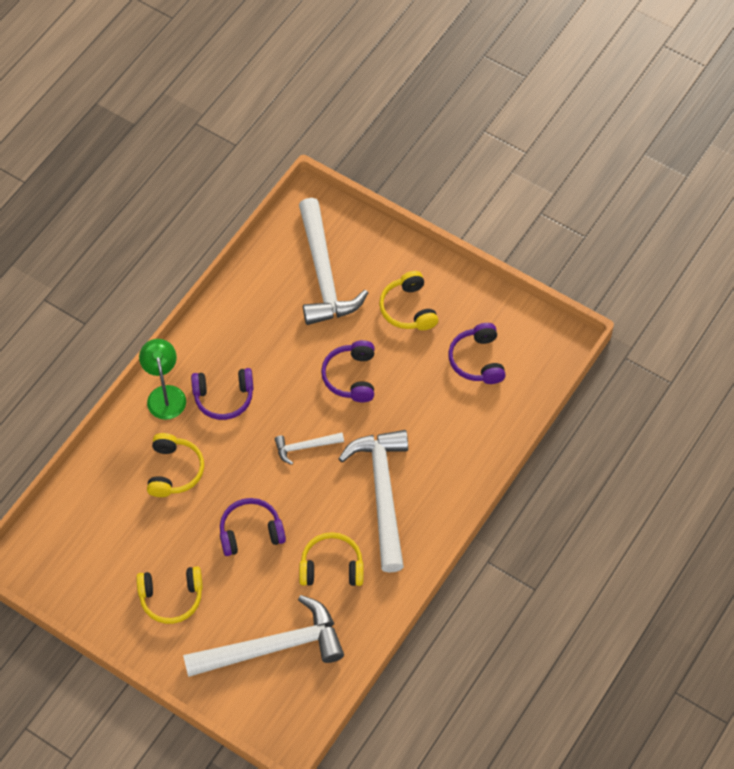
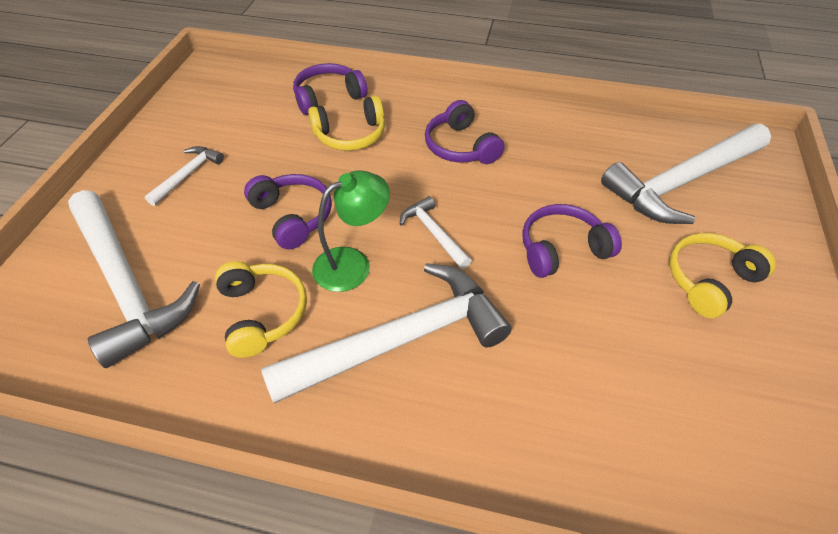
camera: 70 degrees right, 10 degrees down
yellow headphones [136,567,203,624] -> white hammer [145,146,224,206]
green lamp [139,339,186,420] -> green lamp moved to [312,170,390,292]
purple headphones [448,323,506,384] -> purple headphones moved to [293,63,368,115]

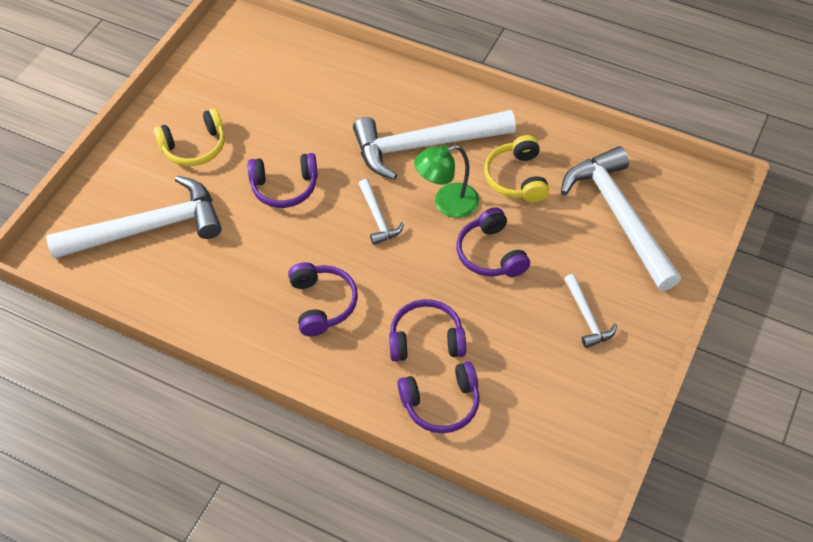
camera: 165 degrees left, 5 degrees up
white hammer [145,146,224,206] -> white hammer turned 60 degrees counterclockwise [564,274,617,348]
yellow headphones [308,96,385,151] -> purple headphones [389,299,466,362]

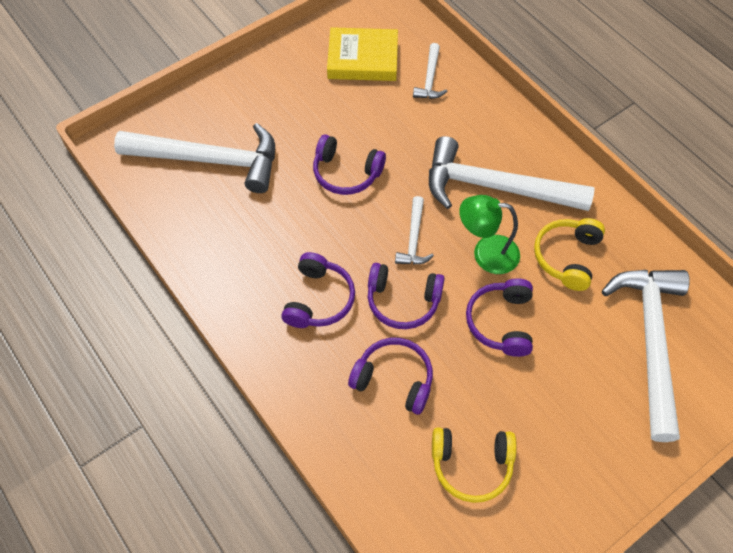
camera: 25 degrees right, 5 degrees up
yellow headphones [154,108,225,166] -> yellow headphones moved to [432,427,517,503]
purple headphones [397,362,480,433] -> purple headphones moved to [368,263,445,329]
white hammer [564,274,617,348] -> white hammer moved to [413,43,448,99]
none -> yellow book [327,27,398,81]

